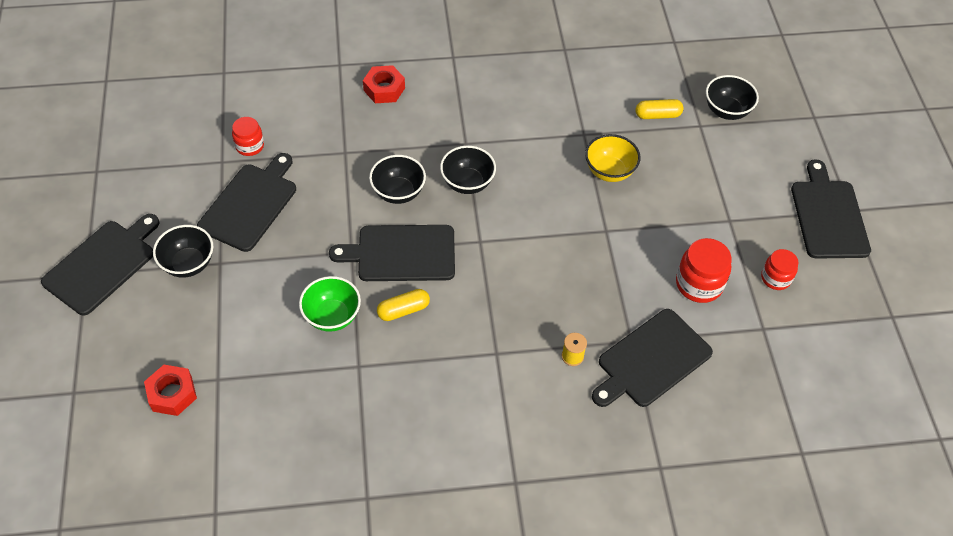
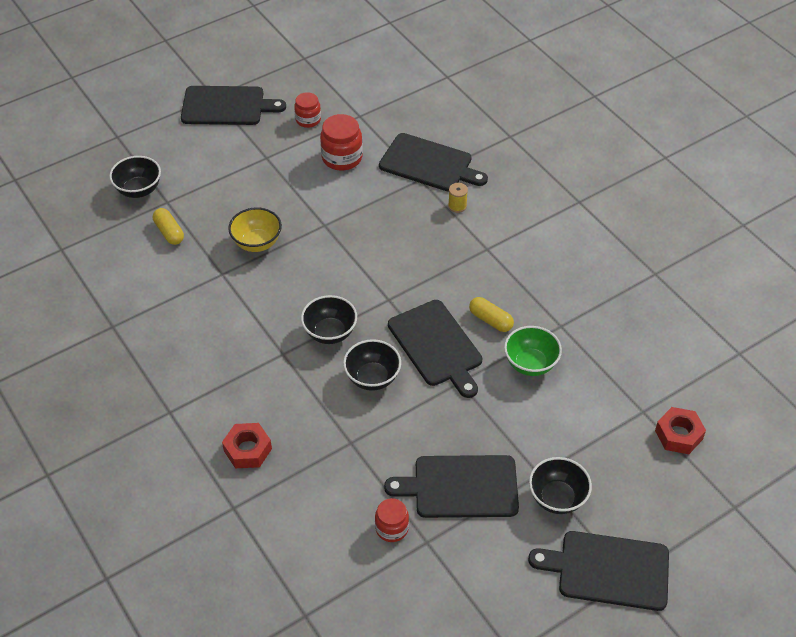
camera: 115 degrees left, 5 degrees down
black cutting board [791,159,871,259] -> black cutting board turned 150 degrees counterclockwise [181,86,286,125]

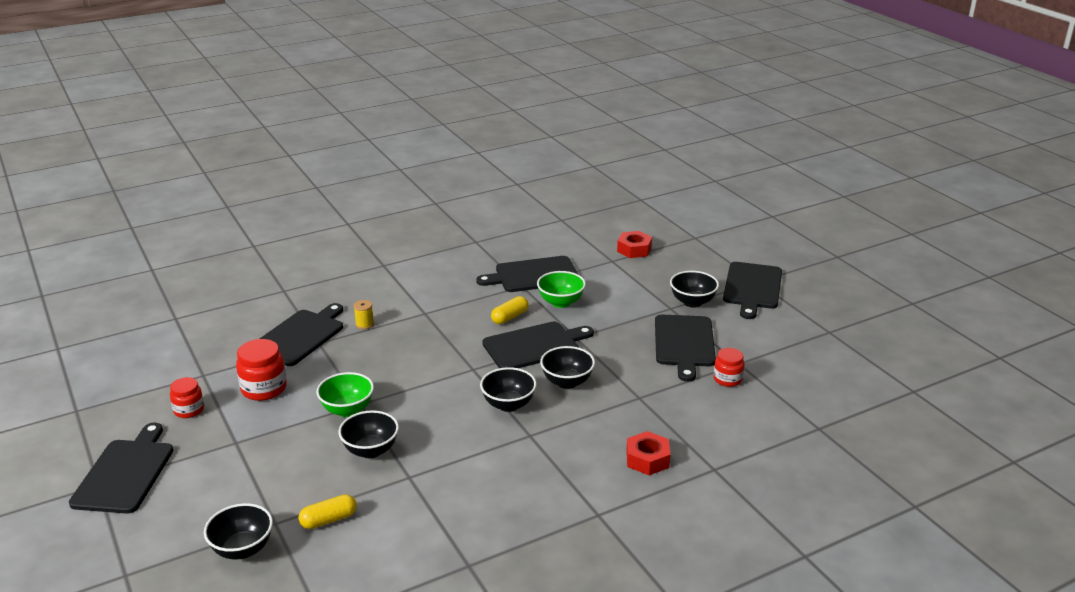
camera: 85 degrees left, 20 degrees down
yellow bowl [228,207,282,252] -> black bowl [338,410,399,458]
none -> green bowl [316,372,374,417]
none -> black cutting board [476,256,578,292]

